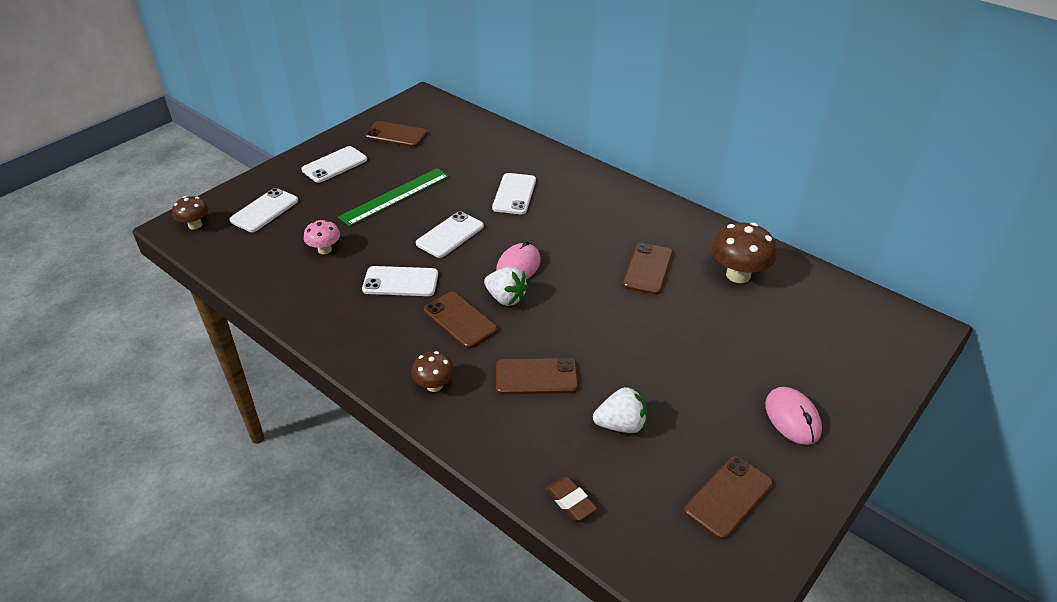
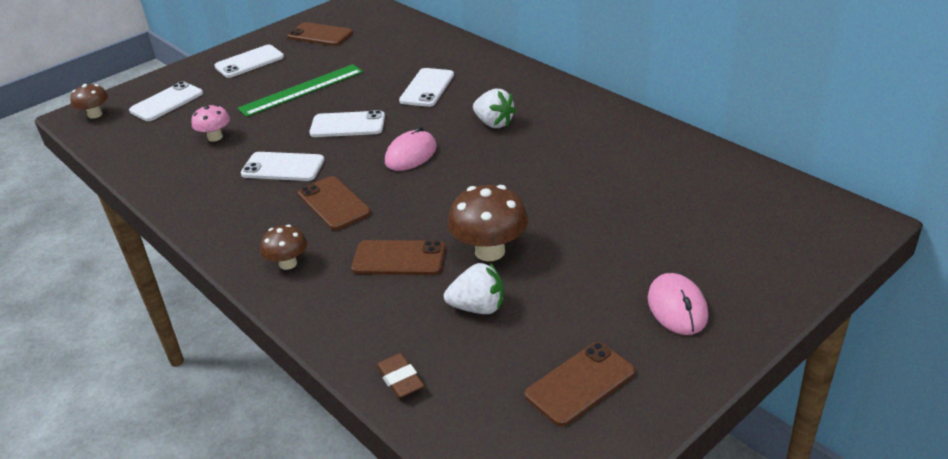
camera: 10 degrees right, 5 degrees down
white phone [416,211,484,258] -> white phone turned 45 degrees clockwise [309,110,385,137]
white strawberry [484,267,528,306] -> white strawberry moved to [473,88,516,128]
brown phone [623,243,673,295] -> none
brown mushroom [711,222,777,283] -> brown mushroom moved to [448,185,528,261]

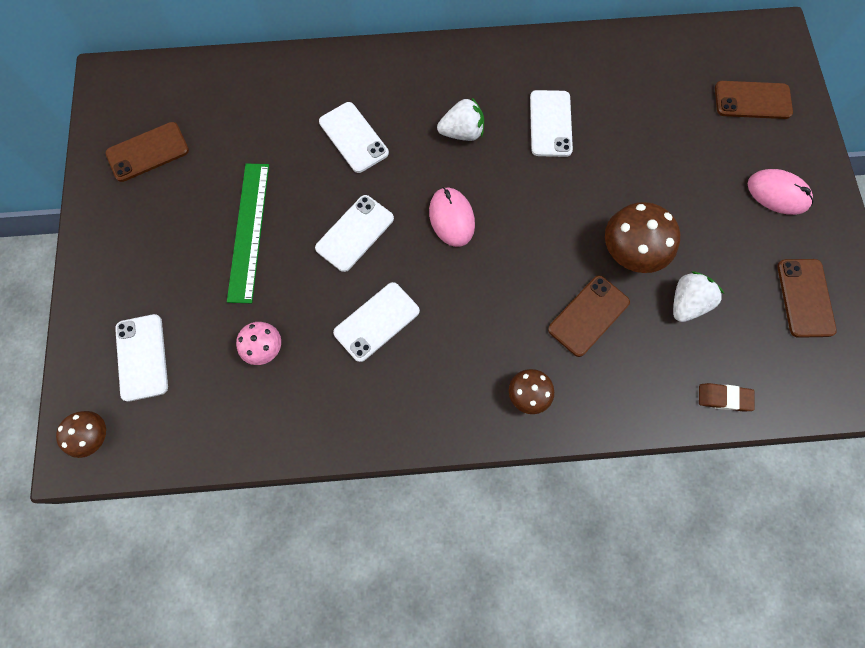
camera: 55 degrees left, 35 degrees up
white phone [214,45,284,78] -> white phone moved to [530,90,573,157]
brown phone [298,176,371,230] -> brown phone moved to [715,81,793,119]

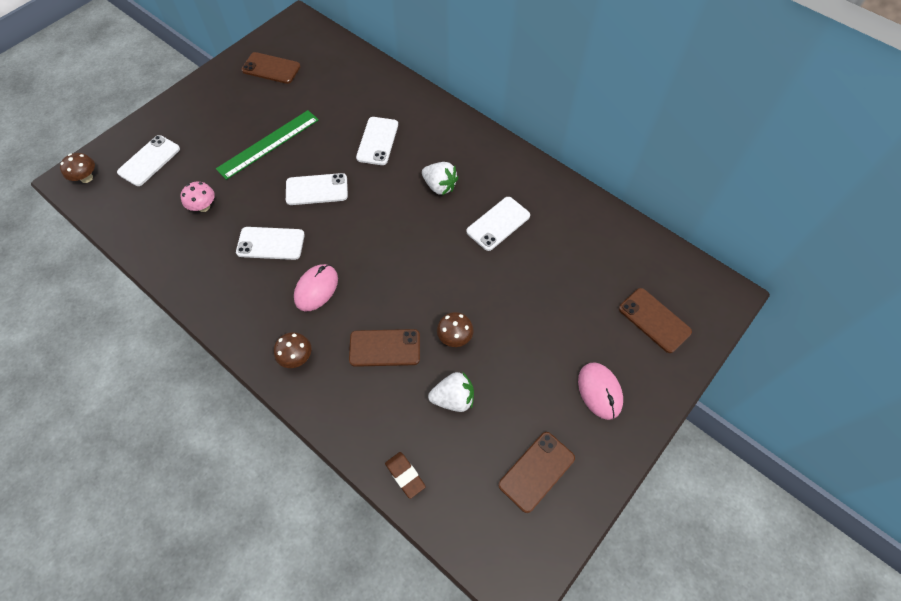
camera: 45 degrees right, 10 degrees down
pink mouse [429,187,475,247] -> pink mouse moved to [294,264,338,311]
brown mushroom [605,202,680,273] -> brown mushroom [437,312,474,347], size x0.59

